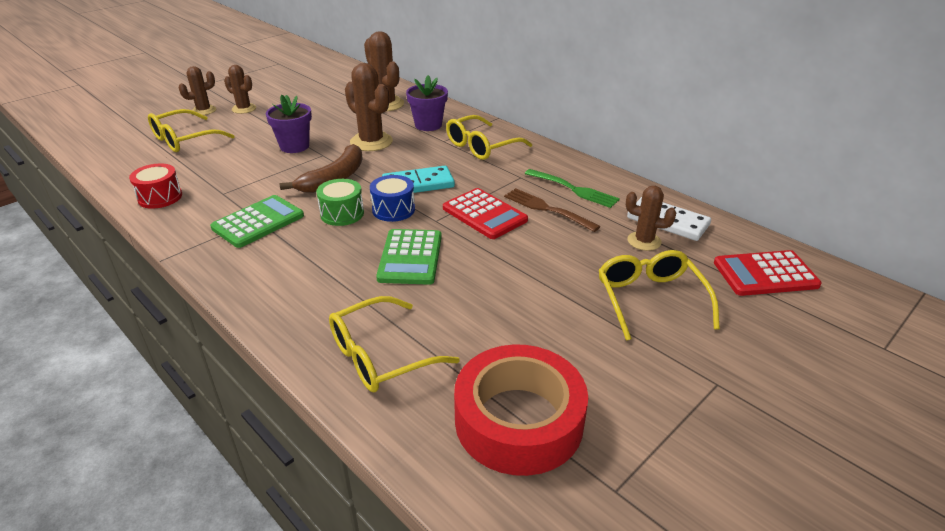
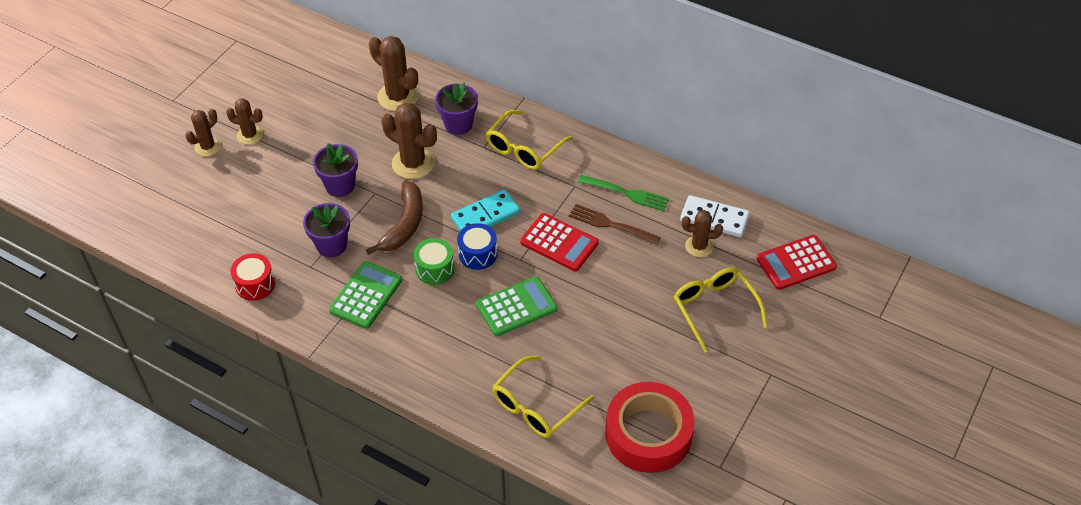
camera: 15 degrees left, 15 degrees up
yellow glasses [148,109,235,152] -> none
green calculator [376,229,442,285] -> green calculator turned 105 degrees counterclockwise [476,276,557,337]
none -> purple flower pot [303,203,350,258]

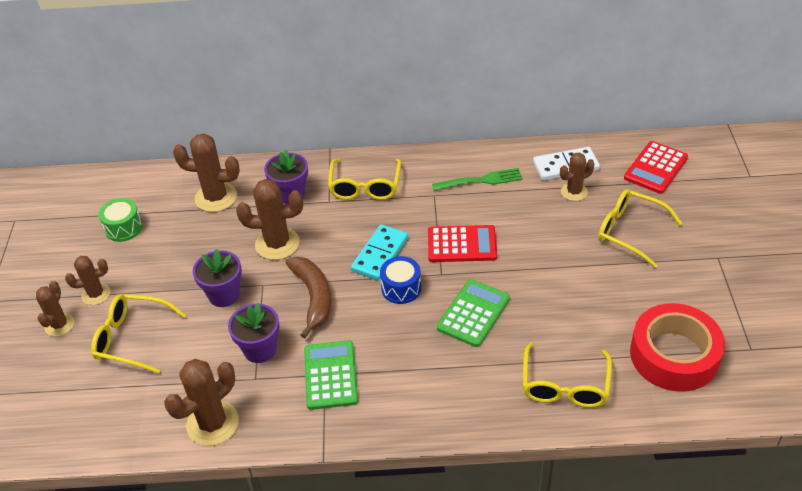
camera: 30 degrees left, 5 degrees down
red drum [230,253,275,301] -> brown cactus [164,359,239,446]
green drum [413,238,455,285] -> green drum moved to [99,198,143,242]
brown fork [569,204,661,245] -> none
none -> yellow glasses [91,294,186,374]

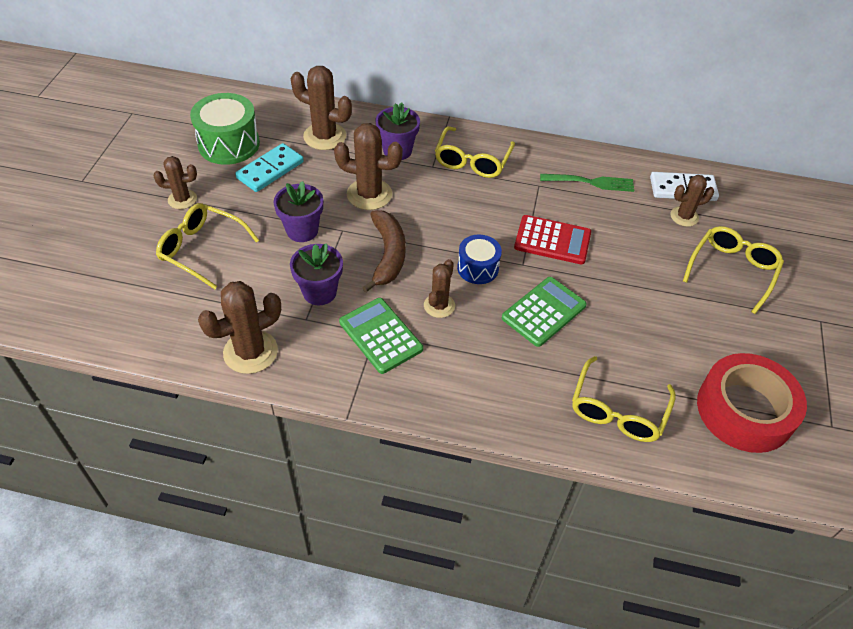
camera: 10 degrees right, 5 degrees up
brown cactus [36,281,74,336] -> brown cactus moved to [424,259,455,318]
green drum [99,198,143,242] -> green drum [190,93,260,165], size x1.64
green calculator [304,340,358,410] -> green calculator turned 45 degrees counterclockwise [339,298,423,374]
turquoise domino [351,224,408,281] -> turquoise domino moved to [235,143,304,192]
yellow glasses [598,189,683,268] -> yellow glasses turned 75 degrees clockwise [683,226,784,314]
red calculator [624,141,688,194] -> none

